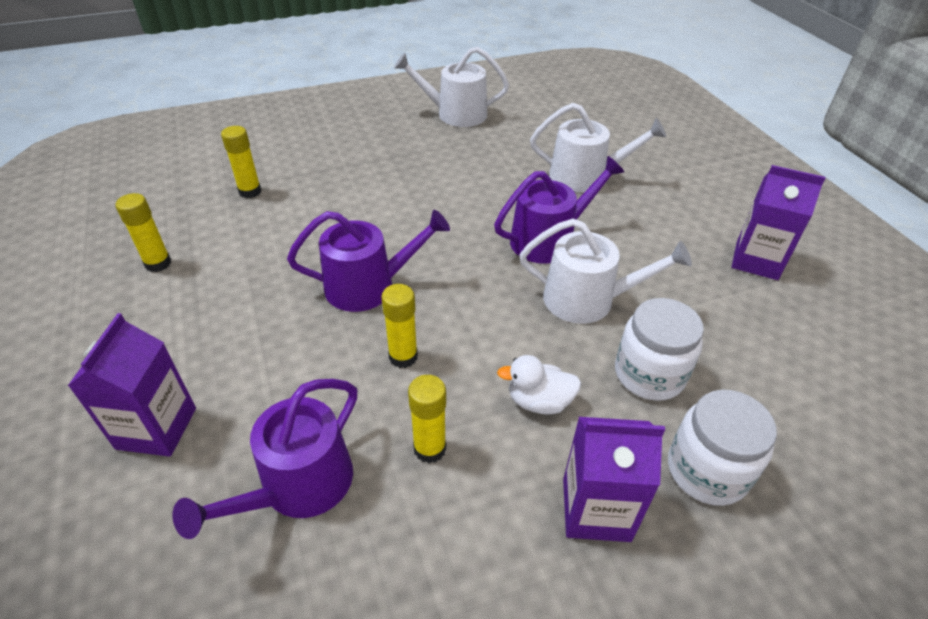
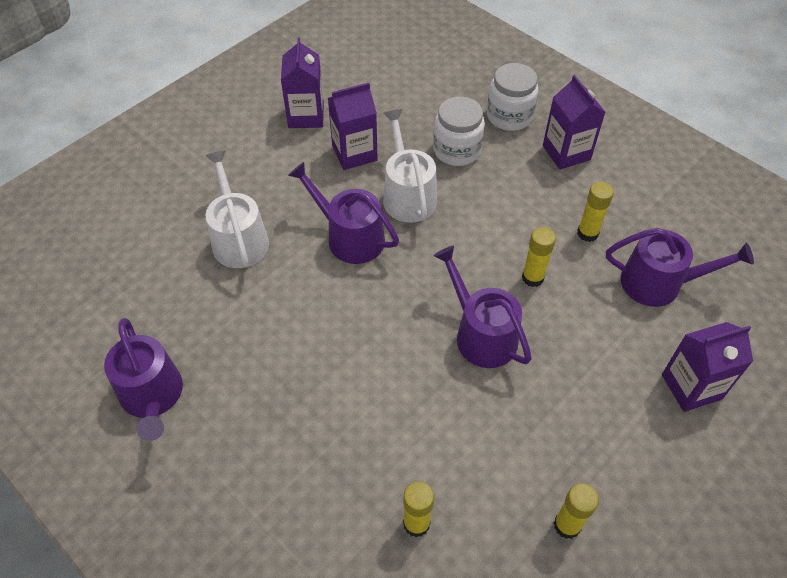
camera: 115 degrees left, 10 degrees up
white watering can [394,47,509,127] -> purple watering can [104,318,183,441]
white duck [497,355,582,414] -> none
none -> purple carton [328,83,378,170]

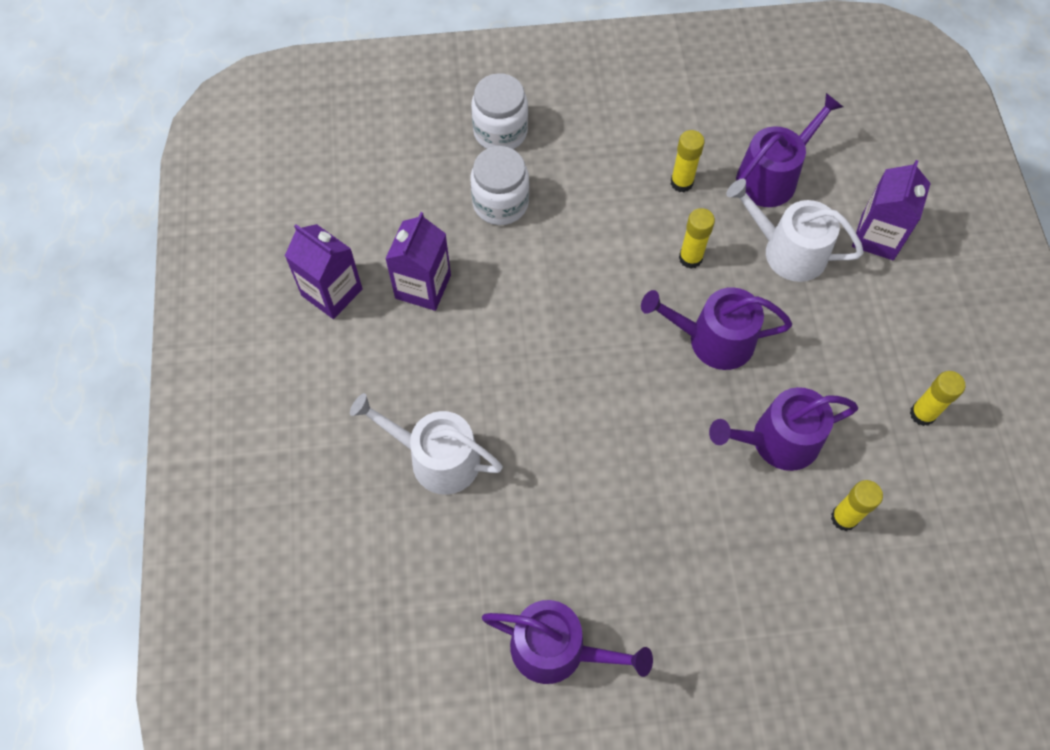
camera: 50 degrees left, 10 degrees up
purple watering can [288,162,399,264] -> purple watering can moved to [709,387,858,471]
white watering can [383,109,437,223] -> white watering can moved to [726,179,864,282]
purple carton [543,75,605,170] -> none

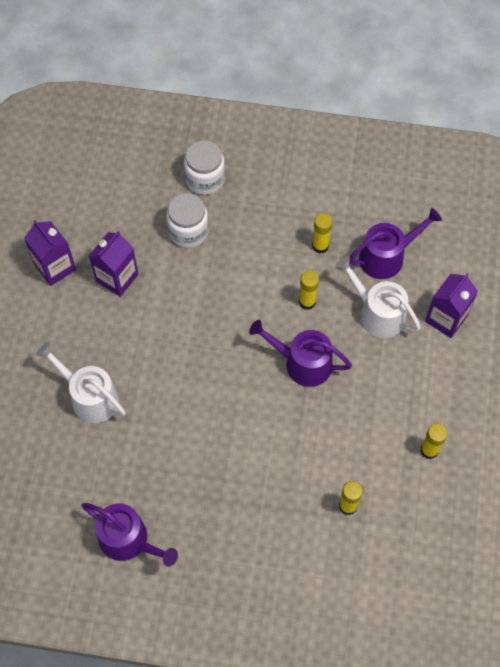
camera: 15 degrees right, 0 degrees up
purple watering can [709,387,858,471] -> none

